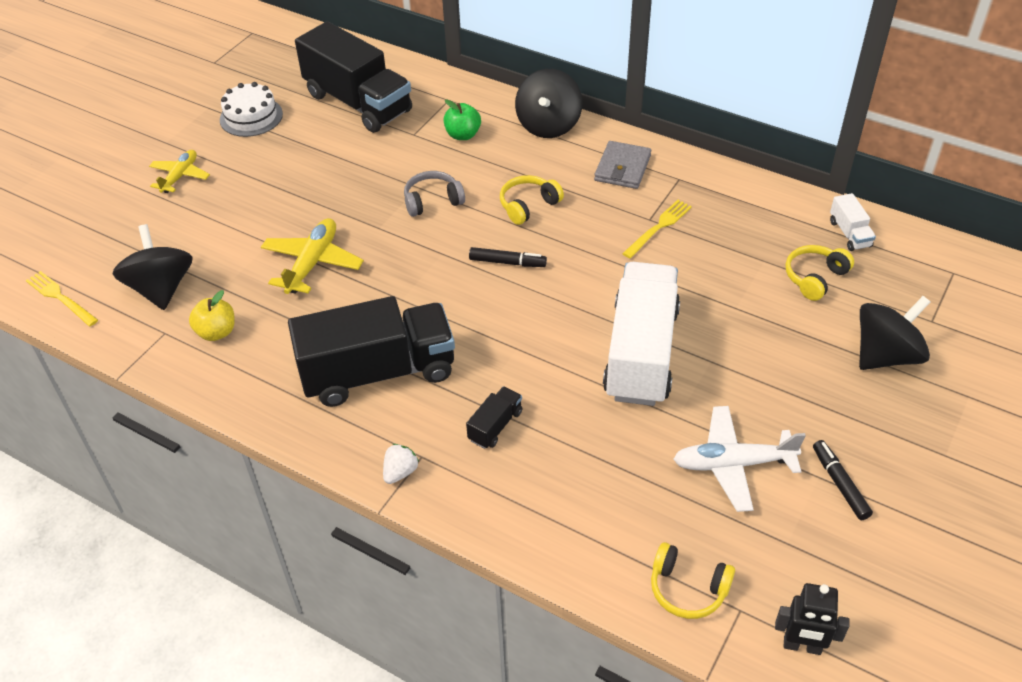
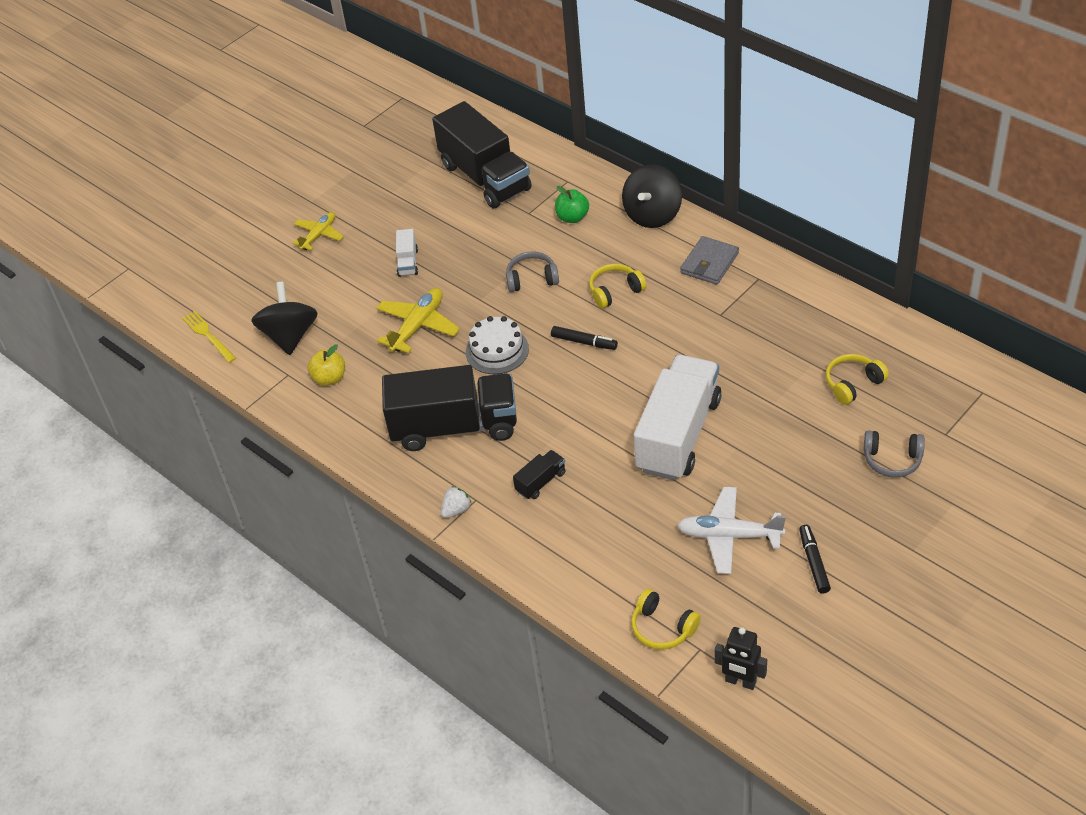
camera: 15 degrees right, 0 degrees up
white cake [220,82,283,137] -> white cake moved to [466,316,529,374]
yellow fork [622,200,692,258] -> none
white truck [830,193,876,251] -> white truck moved to [396,229,418,277]
black spinning top [859,296,930,370] -> grey headphones [863,430,925,478]

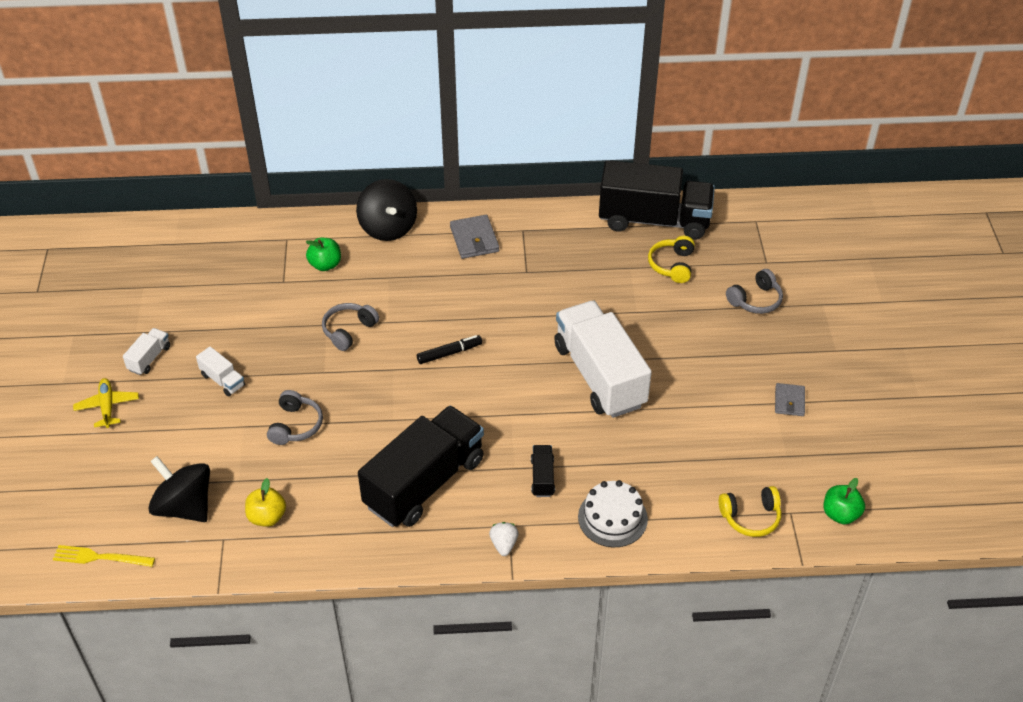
camera: 50 degrees left, 0 degrees up
yellow plane [376,288,460,353] -> grey headphones [267,390,323,445]
black truck [432,101,532,208] -> black truck moved to [599,160,715,240]
white cake [466,316,529,374] -> white cake moved to [578,480,648,547]
yellow headphones [589,264,647,309] -> none
white plane [677,487,786,574] -> none
black robot [714,627,767,690] -> green apple [824,478,865,524]
black marker [799,525,831,594] -> grey wallet [775,383,805,416]
none -> white truck [123,328,170,375]

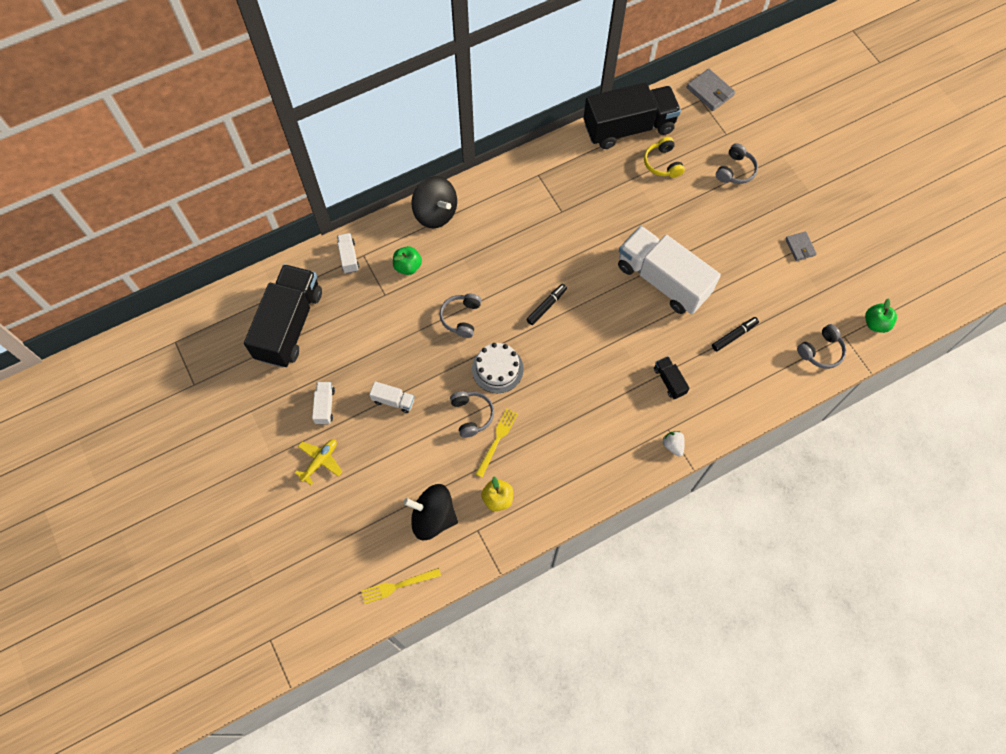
camera: 25 degrees left, 20 degrees up
yellow plane [73,378,139,428] -> yellow plane turned 75 degrees clockwise [295,439,343,485]
black truck [358,406,484,527] -> black truck moved to [244,264,322,368]
grey wallet [450,215,499,259] -> grey wallet moved to [687,69,735,111]
white cake [578,480,648,547] -> white cake moved to [472,343,524,393]
yellow headphones [719,486,781,537] -> grey headphones [797,324,846,369]
none -> white truck [337,233,359,274]
none -> yellow fork [476,408,518,477]
none -> black marker [712,317,759,352]

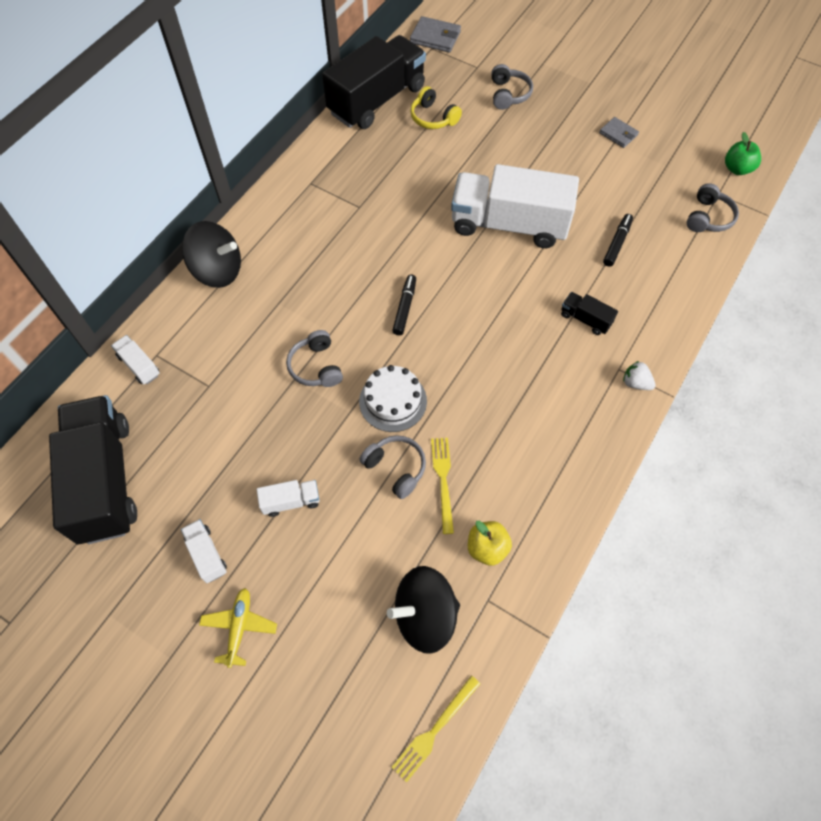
camera: 30 degrees left, 5 degrees down
green apple [393,246,422,275] -> none

